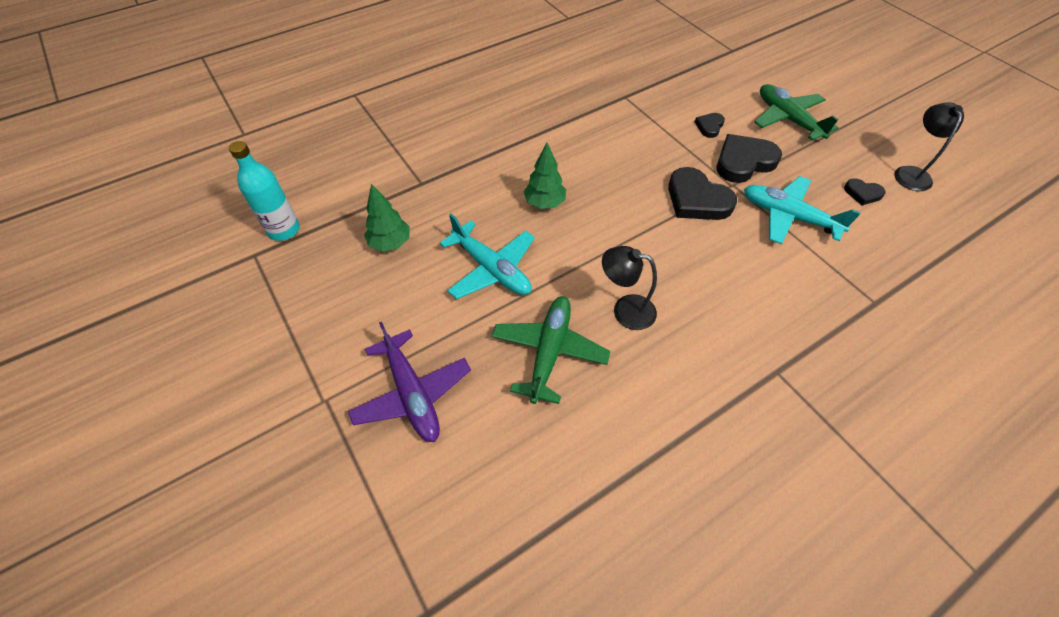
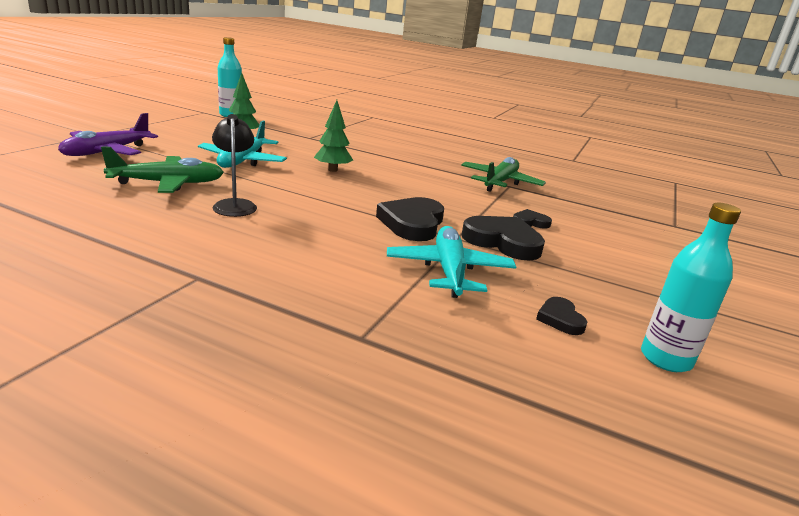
camera: 55 degrees right, 30 degrees down
green plane [754,84,839,141] -> green plane moved to [461,157,546,192]
black lamp [894,103,964,191] -> turquoise bottle [641,203,741,372]

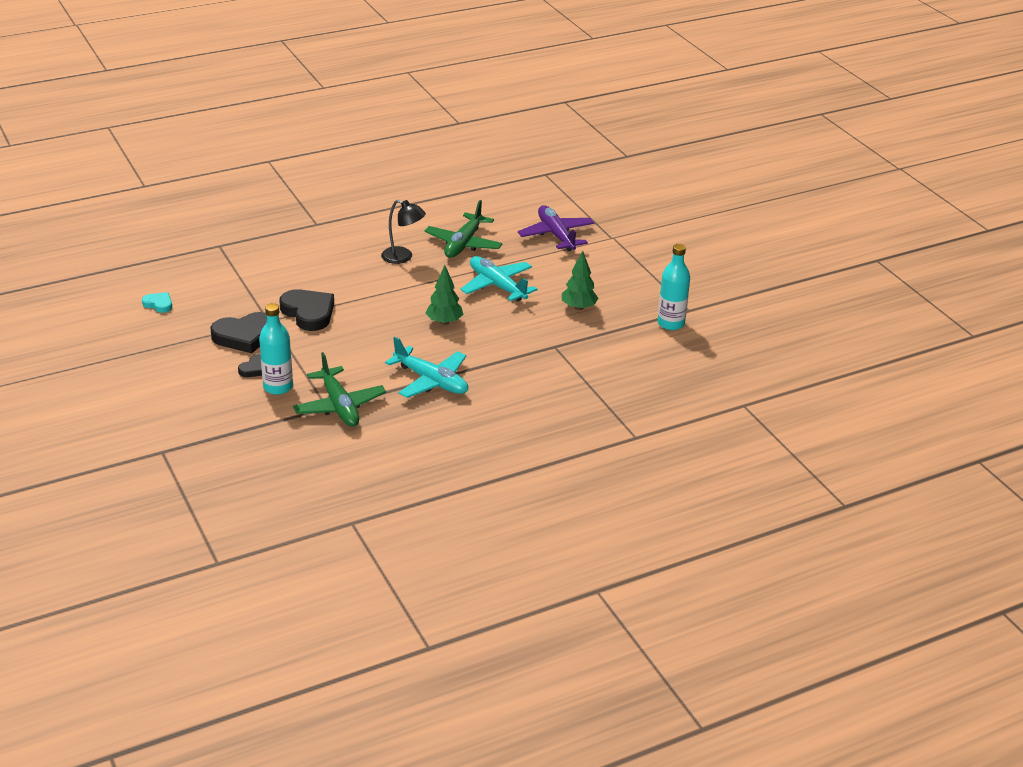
camera: 130 degrees right, 10 degrees up
turquoise plane [387,226,516,298] -> turquoise plane moved to [385,337,468,398]
black heart [536,297,587,335] -> turquoise heart [142,292,172,313]
turquoise bottle [641,203,741,372] -> turquoise bottle moved to [259,303,293,395]

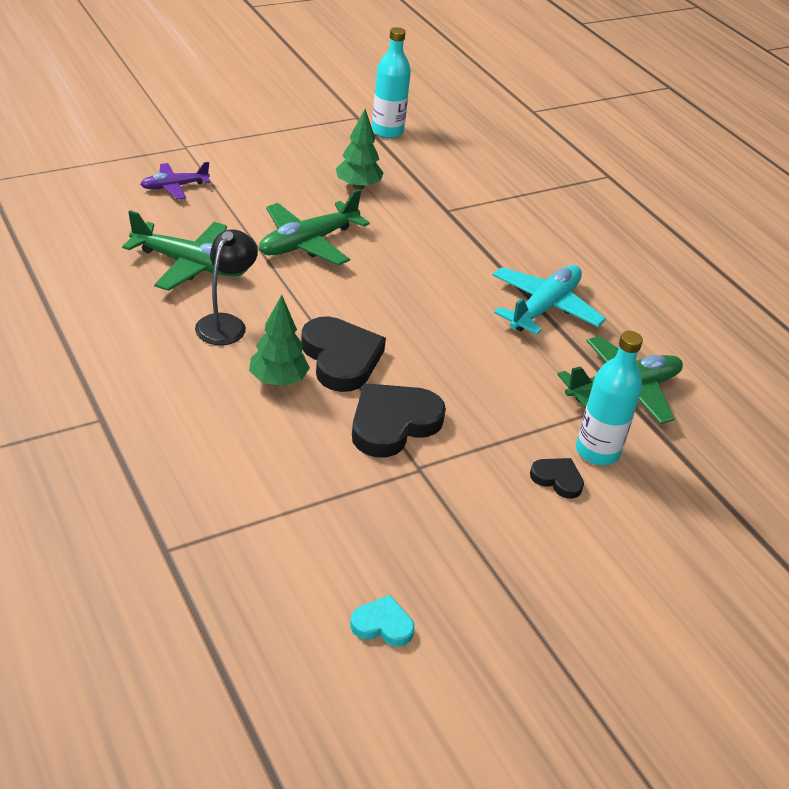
camera: 95 degrees left, 5 degrees up
turquoise heart [142,292,172,313] -> turquoise heart turned 75 degrees clockwise [350,595,414,646]
black heart [211,312,267,353] -> black heart moved to [301,316,386,392]
green tree [426,265,463,325] -> green tree moved to [249,295,310,386]
turquoise plane [460,256,537,301] -> green plane [259,189,370,265]
purple plane [518,205,594,251] -> purple plane [140,162,210,200], size x0.59

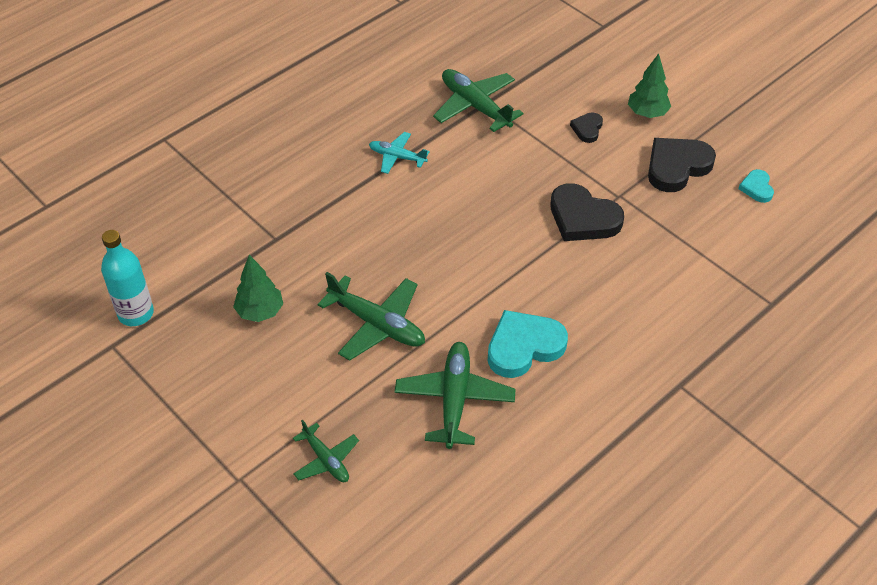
camera: 100 degrees left, 10 degrees up
purple plane [140,162,210,200] -> green plane [293,420,359,482]
black lamp [195,229,258,345] -> turquoise heart [488,310,568,378]
green tree [249,295,310,386] -> green tree moved to [628,53,671,118]
black heart [301,316,386,392] -> black heart moved to [648,138,716,192]
turquoise plane [493,265,606,335] -> turquoise plane [369,132,430,174], size x0.59
turquoise bottle [576,331,643,465] -> none

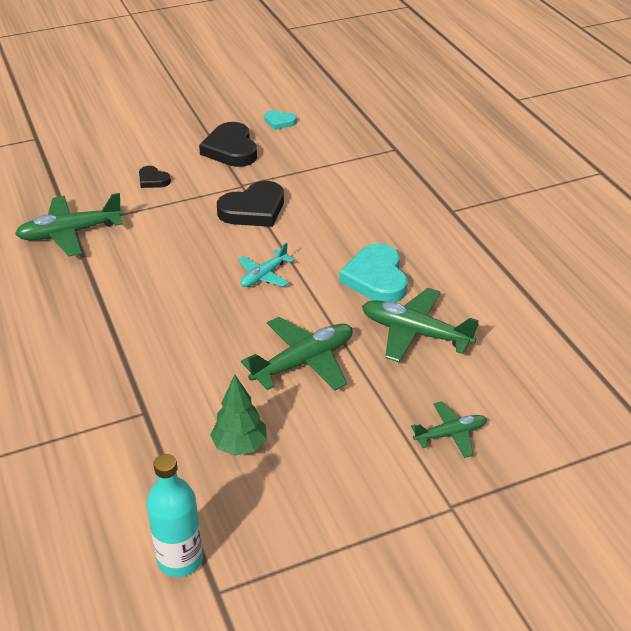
camera: 70 degrees left, 10 degrees down
turquoise plane [369,132,430,174] -> turquoise plane moved to [238,242,295,287]
green tree [628,53,671,118] -> none

